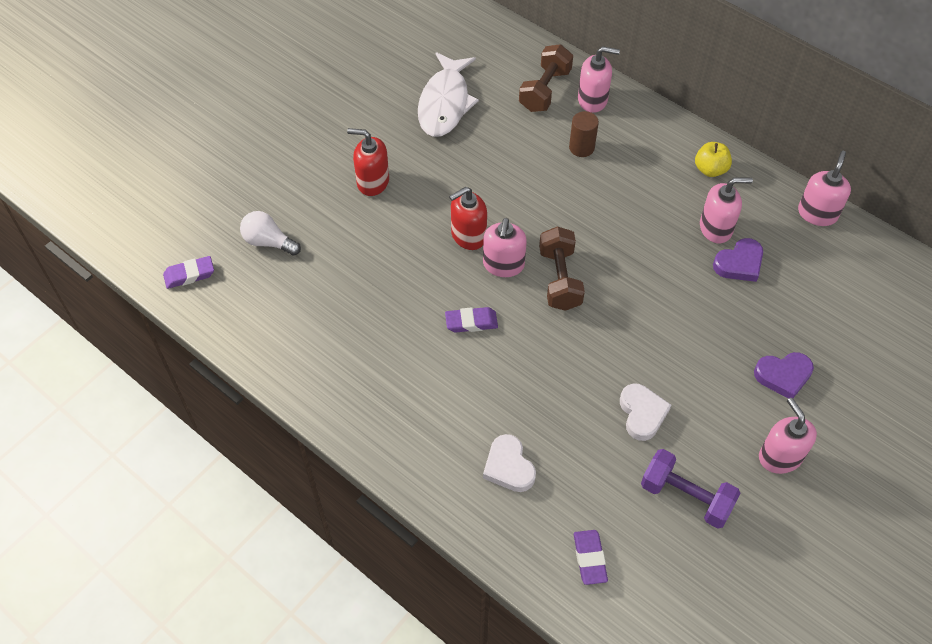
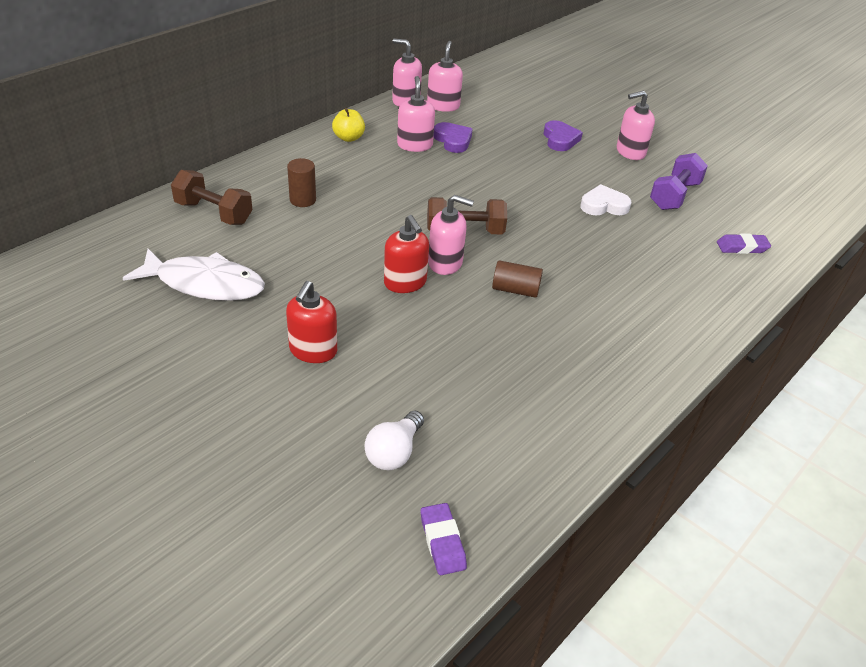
camera: 90 degrees left, 15 degrees down
purple eraser [445,307,498,333] -> brown cylinder [492,260,543,298]
white heart [483,434,536,492] -> none
pink soap dispenser [578,46,620,113] -> pink soap dispenser moved to [427,41,463,112]

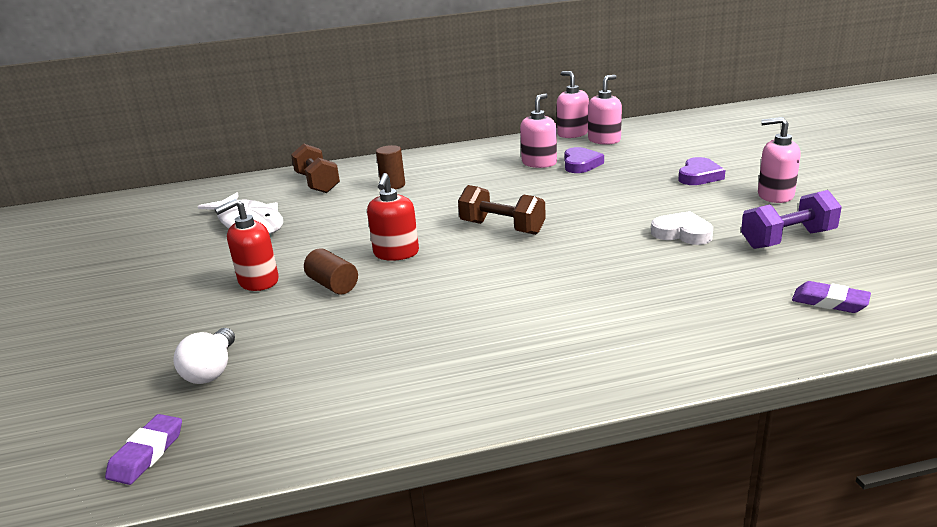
camera: 40 degrees right, 15 degrees down
yellow apple [332,108,365,142] -> none
white light bulb [365,411,424,470] -> white light bulb turned 60 degrees counterclockwise [173,328,235,384]
pink soap dispenser [428,195,474,275] -> none
brown cylinder [492,260,543,298] -> brown cylinder moved to [304,248,358,294]

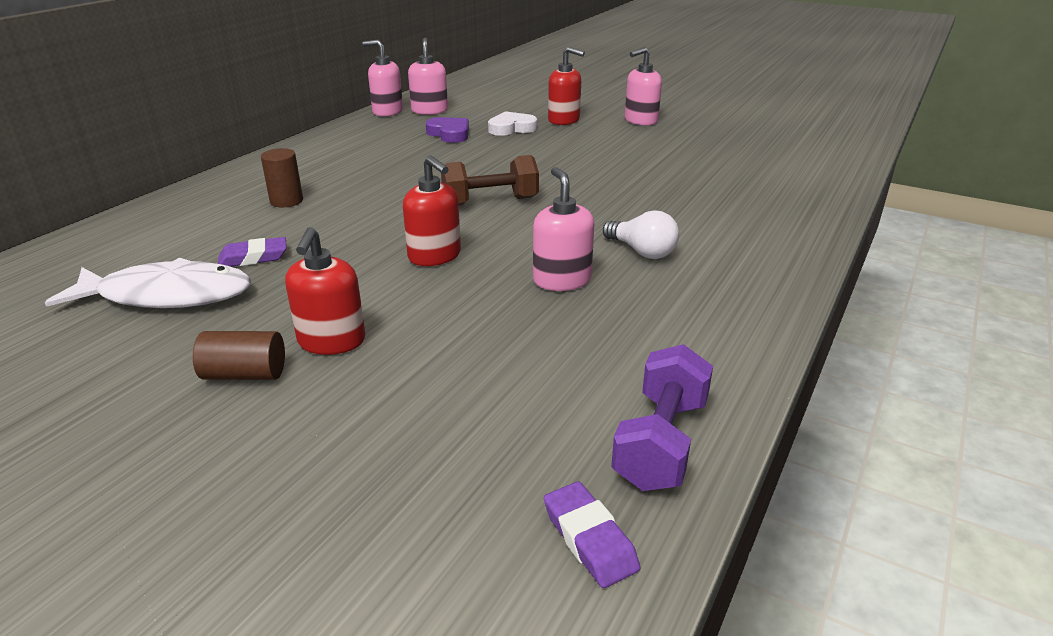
camera: 50 degrees left, 5 degrees up
white light bulb [173,328,235,384] -> white light bulb moved to [603,210,679,259]
brown dumbbell [291,144,340,193] -> none
brown cylinder [304,248,358,294] -> brown cylinder moved to [193,331,285,380]
pink soap dispenser [520,93,557,168] -> pink soap dispenser moved to [533,167,594,291]
white heart [651,211,713,245] -> white heart moved to [488,111,538,136]
purple heart [678,157,725,185] -> red soap dispenser [548,47,585,125]
purple dumbbell [741,190,842,249] -> purple dumbbell moved to [611,344,713,491]
purple eraser [792,281,871,313] -> purple eraser moved to [218,237,287,267]

